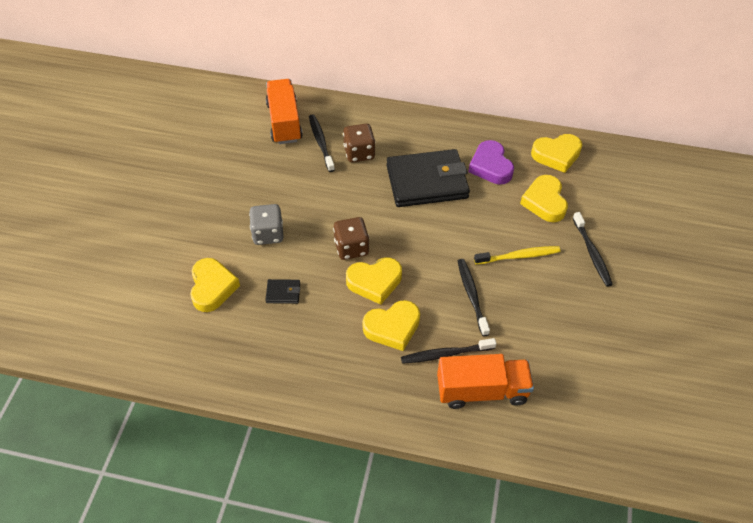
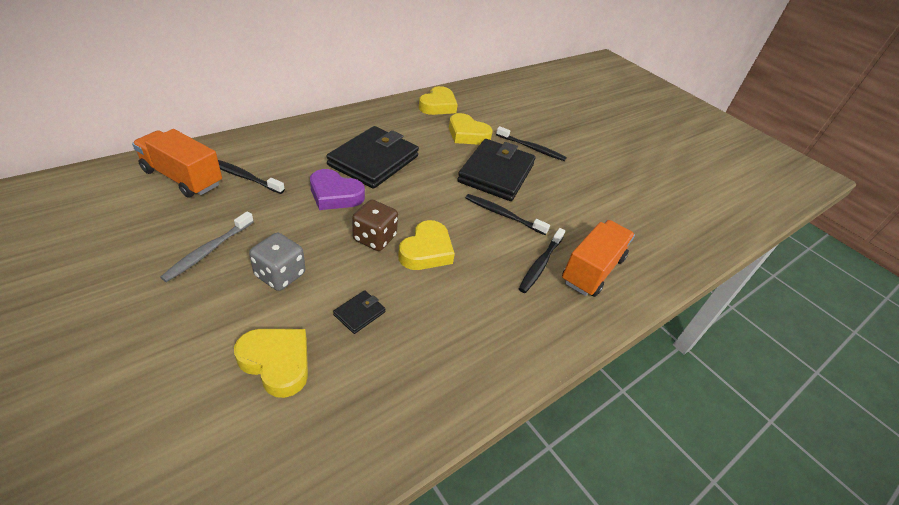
camera: 55 degrees left, 10 degrees down
brown dice [343,124,375,162] -> none
yellow heart [363,300,420,351] -> none
purple heart [468,140,514,185] -> purple heart moved to [310,169,365,210]
yellow toothbrush [474,246,561,265] -> black wallet [457,139,536,201]
none -> grey toothbrush [160,212,254,282]

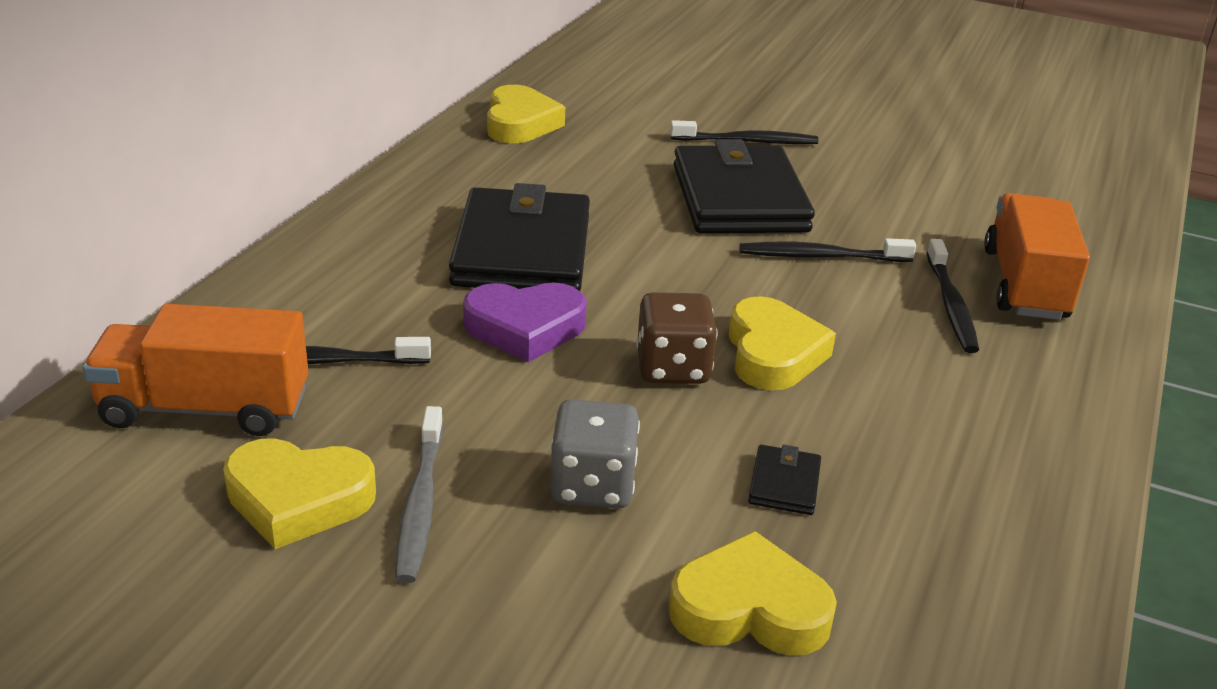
camera: 25 degrees left, 10 degrees down
yellow heart [449,113,493,145] -> yellow heart moved to [223,438,376,549]

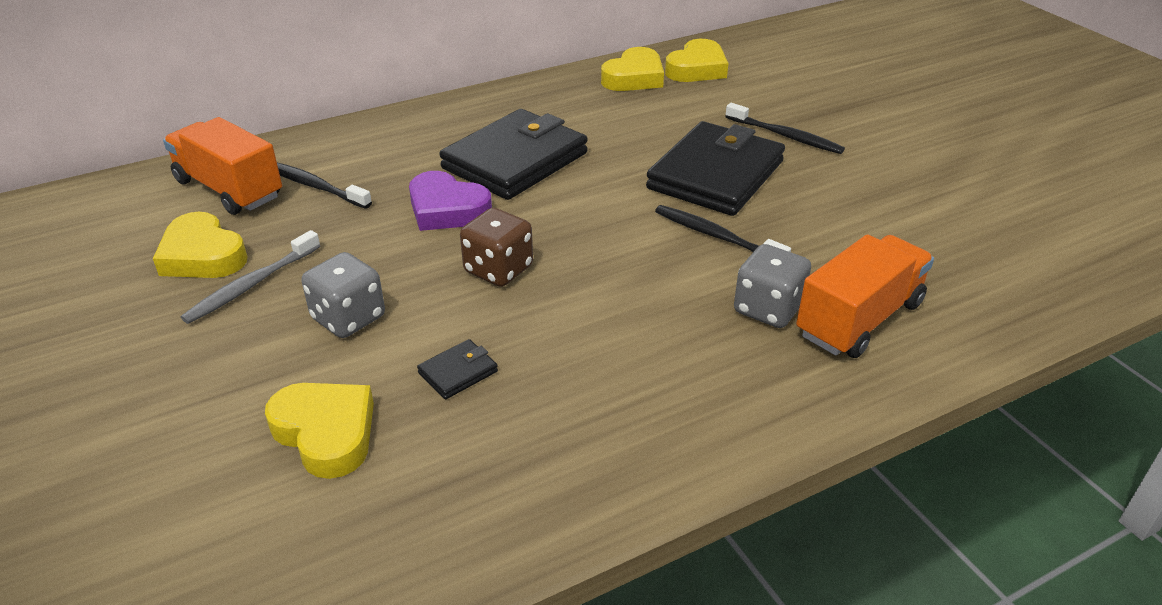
camera: 40 degrees right, 5 degrees up
yellow heart [728,296,836,390] -> yellow heart moved to [665,39,728,82]
black toothbrush [926,239,979,353] -> grey dice [734,244,811,328]

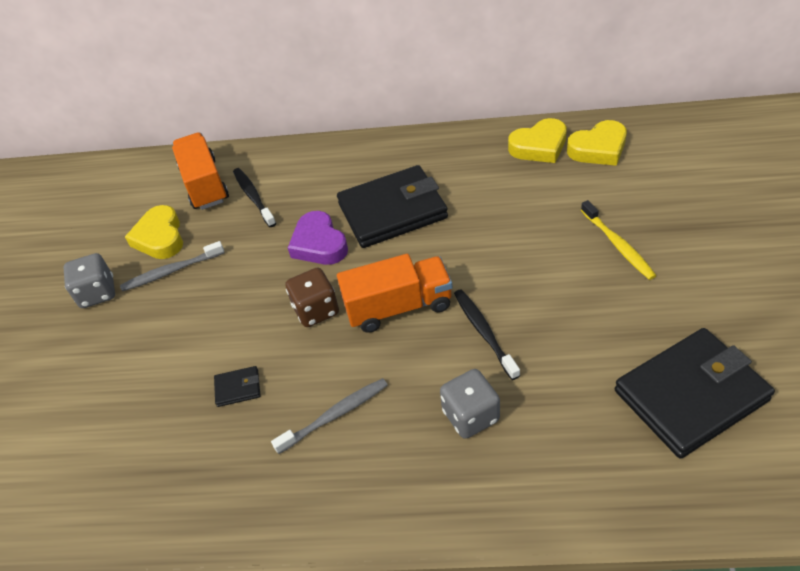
camera: 35 degrees right, 10 degrees up
yellow heart [265,383,374,479] -> none
grey dice [301,252,385,338] -> grey dice moved to [64,253,115,308]
black wallet [646,121,785,216] -> black wallet moved to [615,328,775,459]
black toothbrush [725,103,845,154] -> yellow toothbrush [581,200,657,280]
orange truck [796,234,934,358] -> orange truck moved to [337,254,453,333]
none -> grey toothbrush [271,378,388,454]

